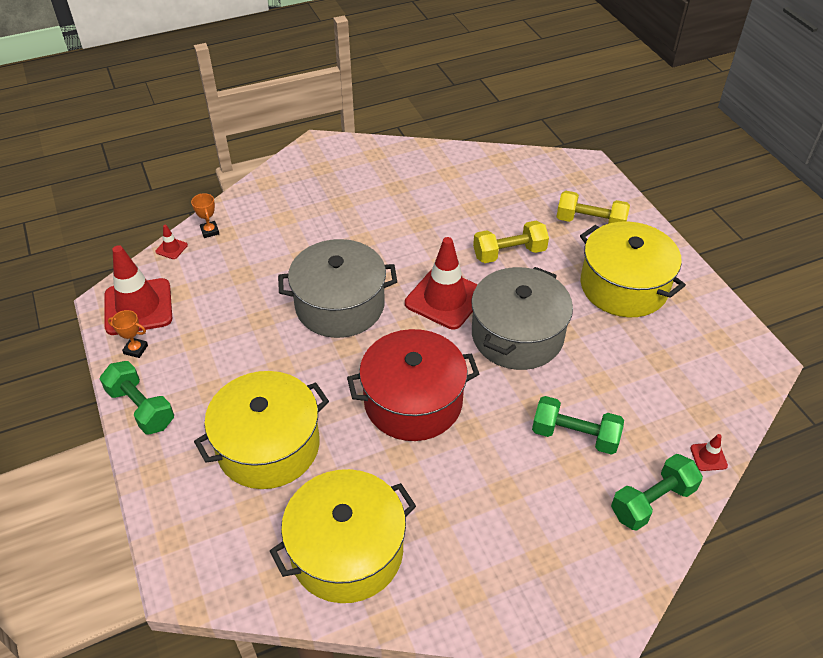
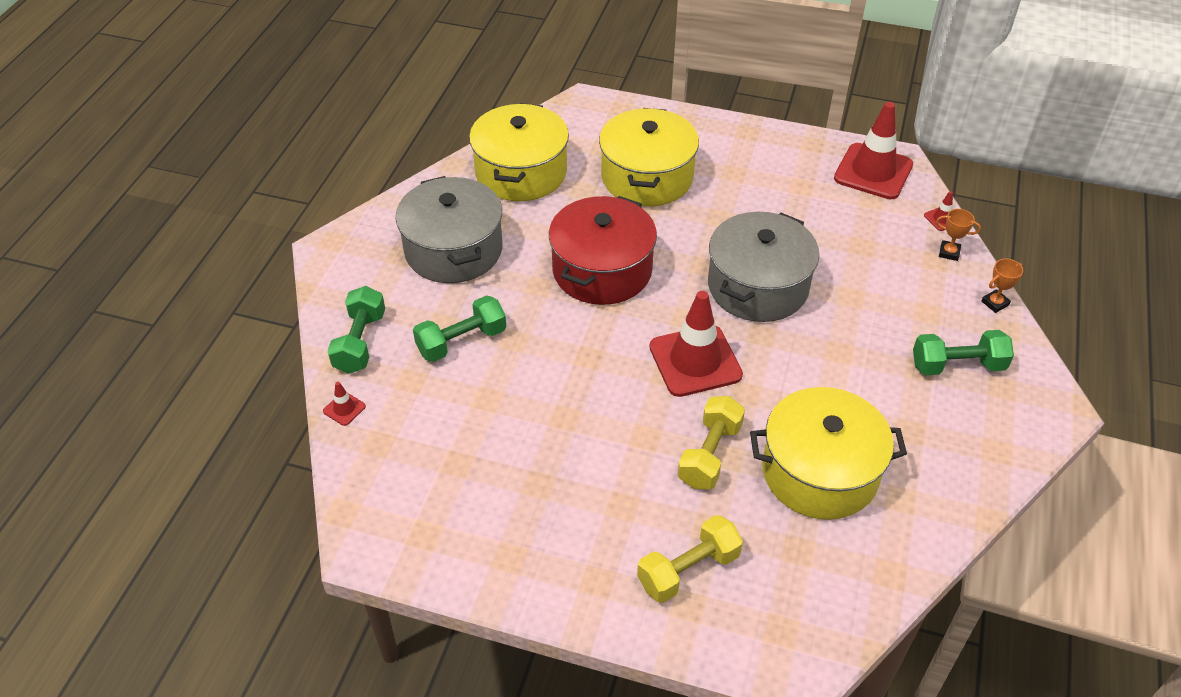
camera: 130 degrees right, 0 degrees up
green dumbbell [100,361,174,434] -> green dumbbell moved to [913,330,1014,375]
orange trophy [108,310,148,358] -> orange trophy moved to [981,259,1023,313]
grey pot [471,267,573,370] -> grey pot moved to [396,176,502,283]
yellow pot [580,221,686,317] -> yellow pot moved to [750,387,907,520]

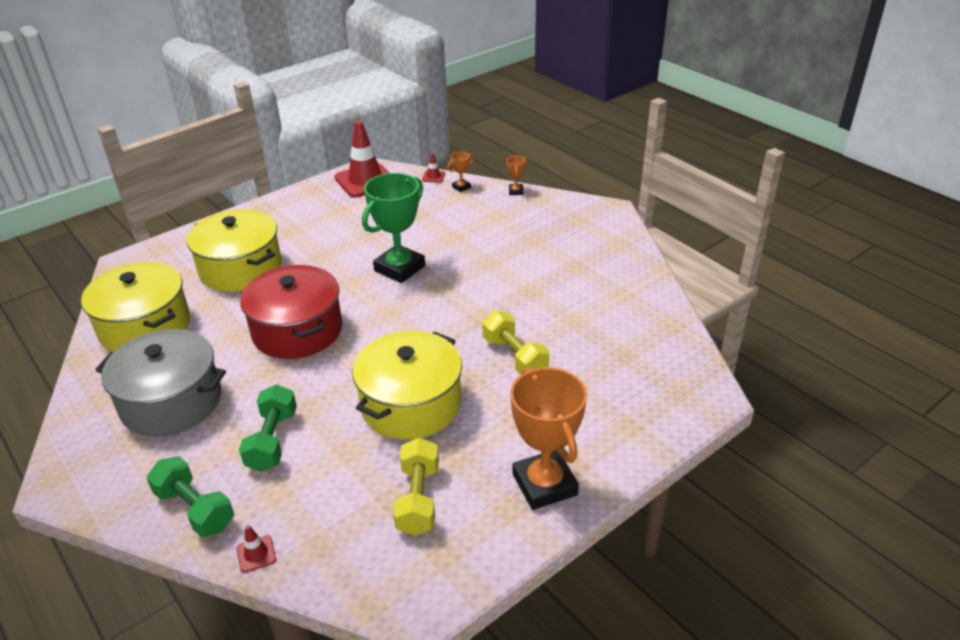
camera: 55 degrees left, 10 degrees down
yellow dumbbell [637,515,743,603] -> yellow dumbbell moved to [393,438,439,536]
red traffic cone [649,291,743,397] -> none
grey pot [708,212,819,322] -> green trophy [362,173,425,283]
yellow pot [750,387,907,520] -> yellow pot moved to [352,331,462,440]
green dumbbell [913,330,1014,375] -> none
none -> orange trophy [510,367,587,510]

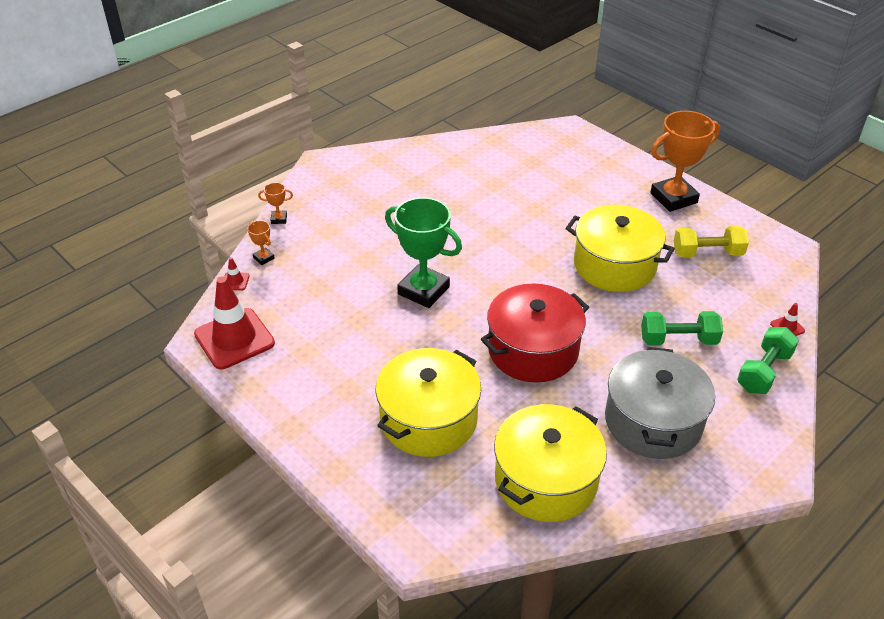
camera: 95 degrees left, 5 degrees up
yellow dumbbell [482,311,549,375] -> none

